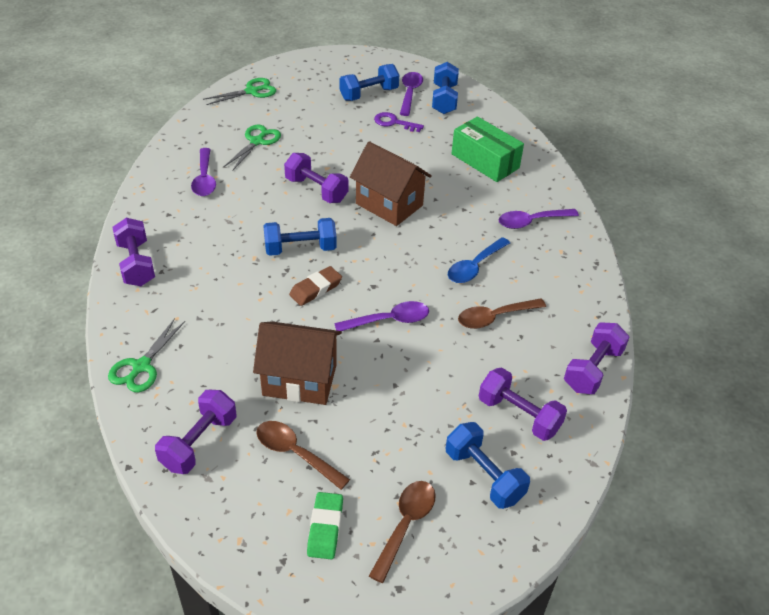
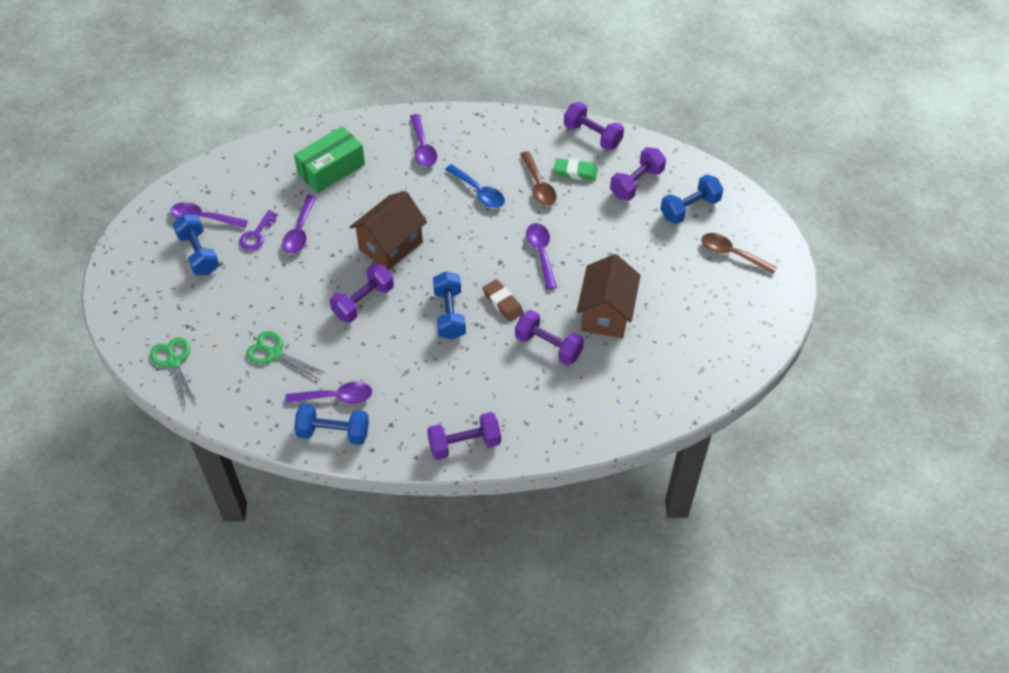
camera: 85 degrees left, 10 degrees up
green scissors [108,318,185,393] -> none
purple dumbbell [155,390,237,474] -> purple dumbbell moved to [515,310,584,366]
brown spoon [256,421,350,490] -> none
green eraser [307,492,343,559] -> green eraser moved to [554,158,598,181]
blue dumbbell [432,62,459,114] -> blue dumbbell moved to [294,404,369,445]
none -> purple spoon [282,195,316,254]

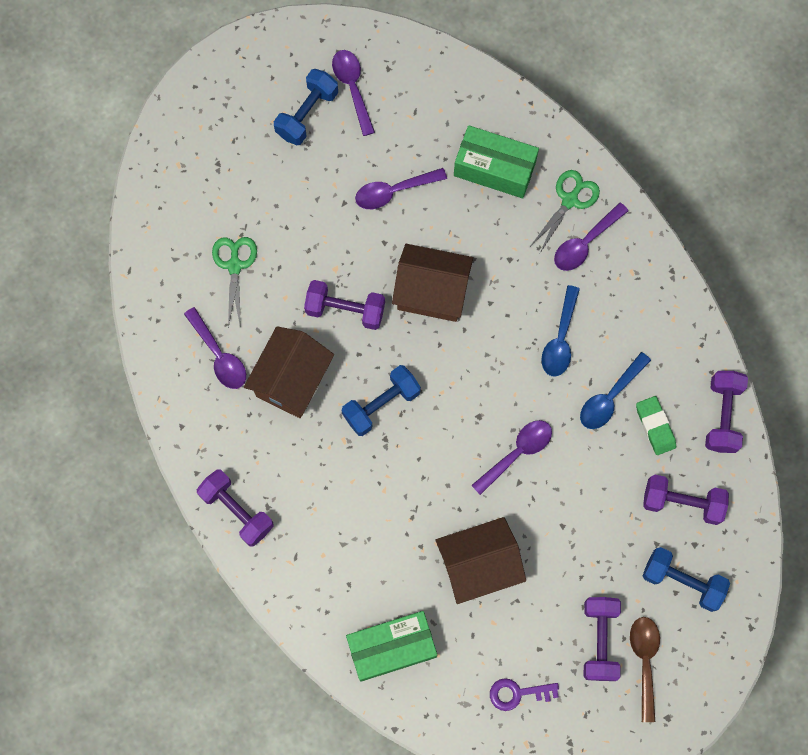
camera: 60 degrees right, 20 degrees up
green scissors [150,337,196,408] -> green scissors moved to [531,170,600,253]
purple key [239,210,277,251] -> purple key moved to [490,678,559,711]
blue dumbbell [294,404,369,445] -> none
brown eraser [482,279,524,322] -> none
purple dumbbell [515,310,584,366] -> purple dumbbell moved to [584,597,621,681]
brown spoon [520,151,556,206] -> blue spoon [580,352,651,429]
none -> brown house [244,326,334,418]
none -> green box [346,611,437,682]

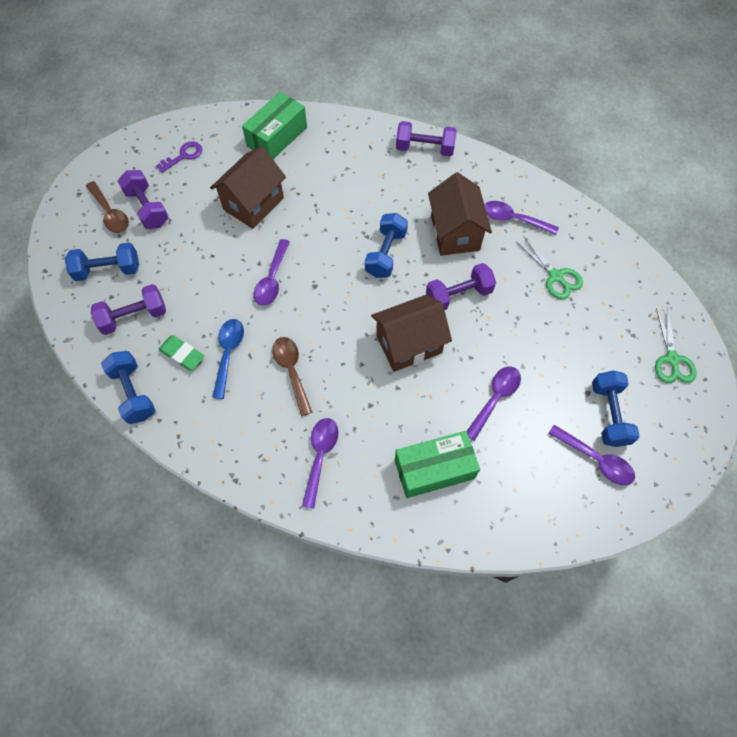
camera: 145 degrees right, 10 degrees down
green scissors [531,170,600,253] -> green scissors moved to [655,308,697,383]
blue spoon [541,285,580,376] -> brown spoon [272,337,312,416]
purple dumbbell [705,371,748,453] -> blue dumbbell [101,351,155,424]

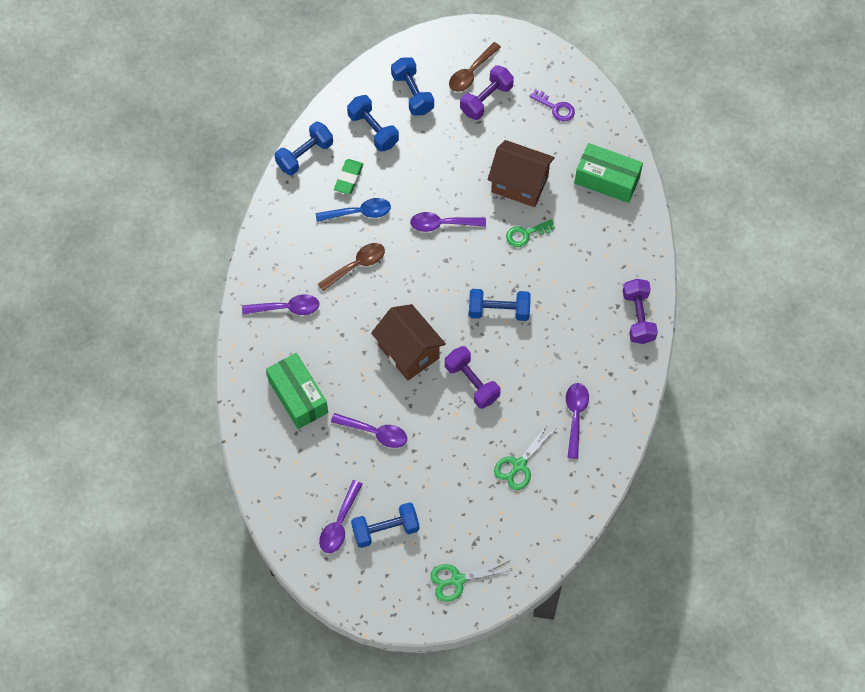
camera: 75 degrees right, 0 degrees up
purple dumbbell [91,284,166,335] -> blue dumbbell [347,95,399,151]
brown house [428,172,492,256] -> none
none -> green key [506,219,555,247]

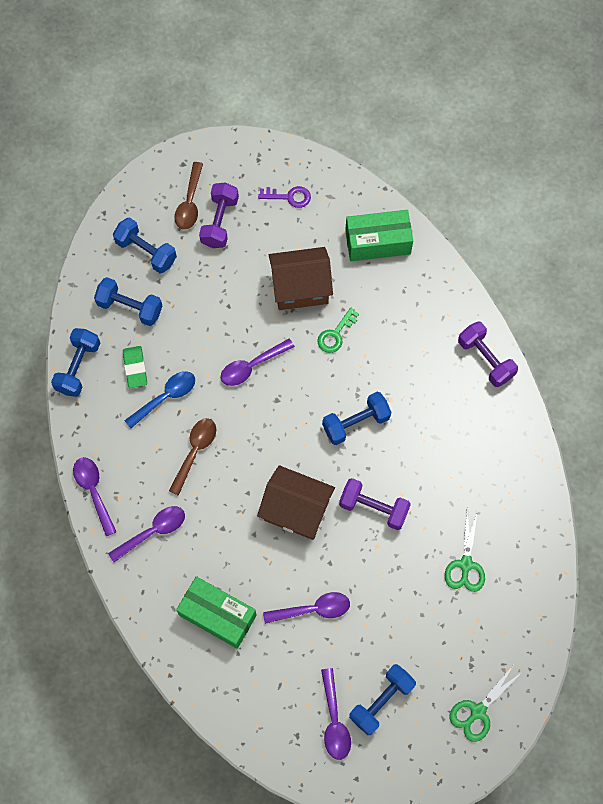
camera: 30 degrees left, 5 degrees up
purple spoon [566,383,589,459] -> purple spoon moved to [73,457,116,536]

